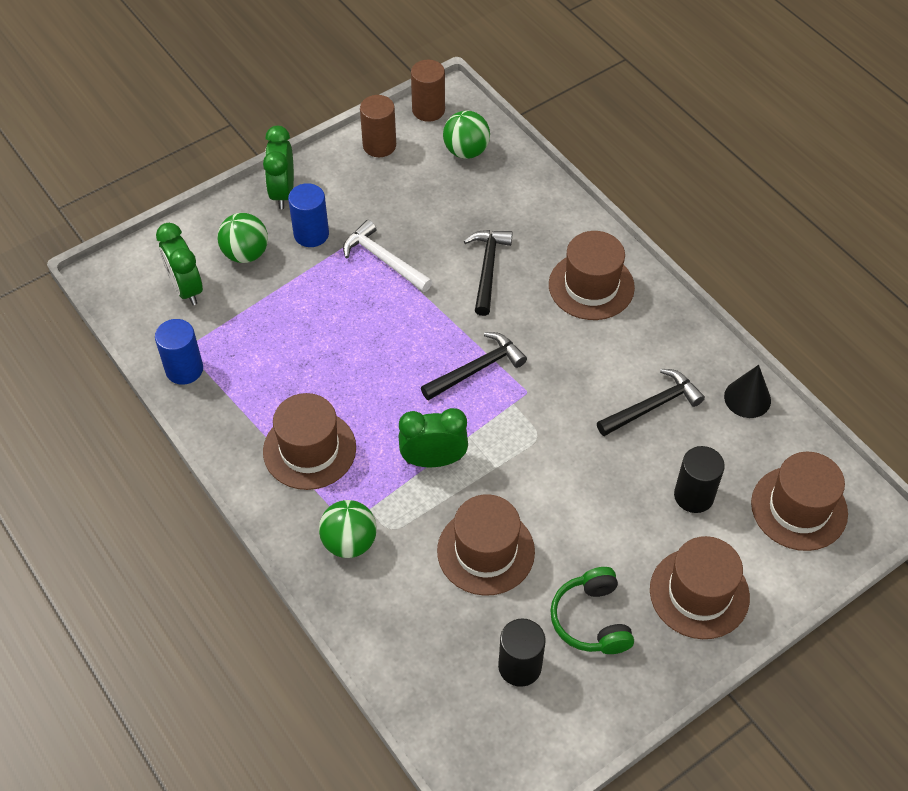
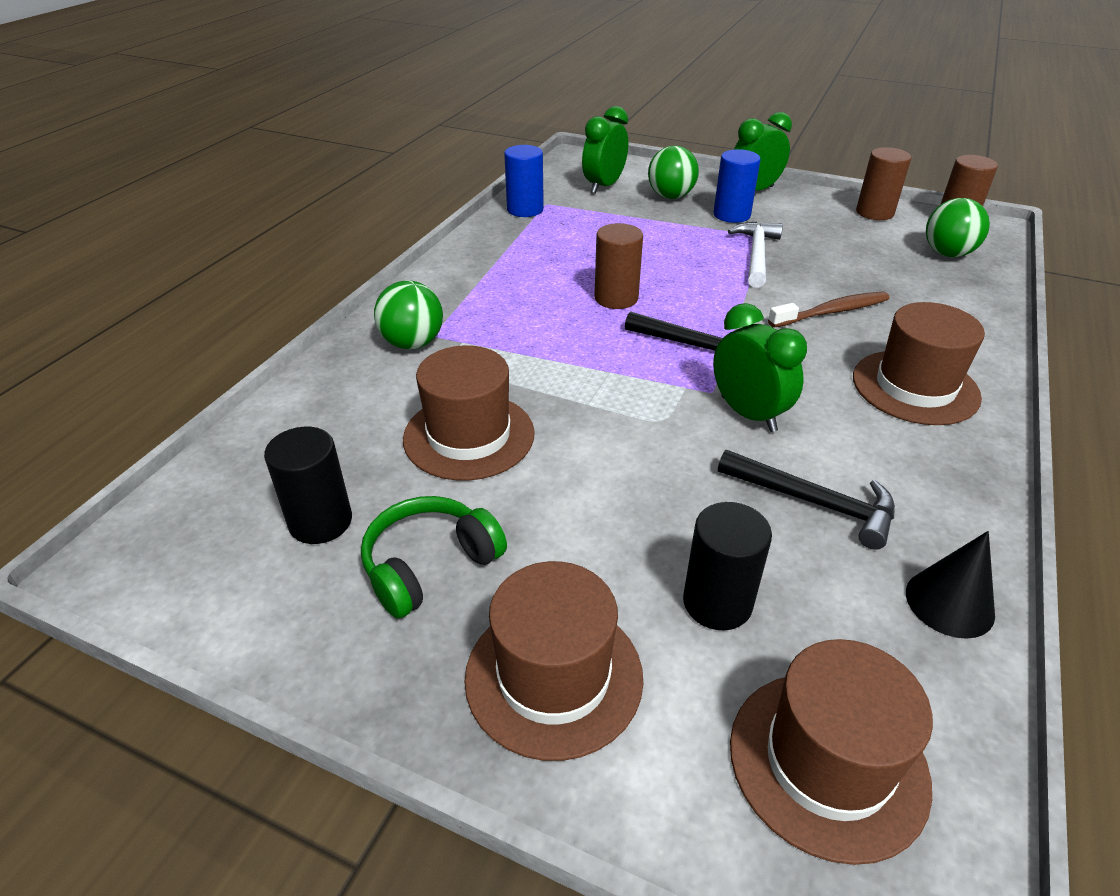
camera: 60 degrees right, 15 degrees down
brown hat [263,393,356,490] -> none
green clock [399,408,468,467] -> green clock moved to [713,303,807,432]
black hammer [464,230,513,316] -> brown toothbrush [768,292,890,328]
none -> brown cylinder [594,223,643,309]

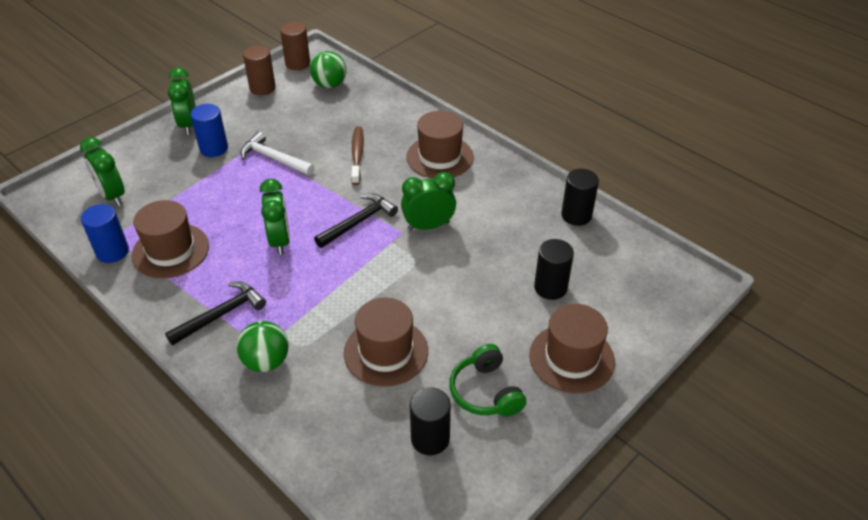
camera: 70 degrees left, 5 degrees up
brown cylinder [594,223,643,309] -> green clock [260,179,290,255]
green ball [648,146,699,199] -> none
black hammer [718,450,895,550] -> black hammer moved to [165,282,266,345]
brown hat [730,639,933,865] -> brown hat moved to [132,200,209,278]
black cone [906,531,995,639] -> black cylinder [561,169,599,226]

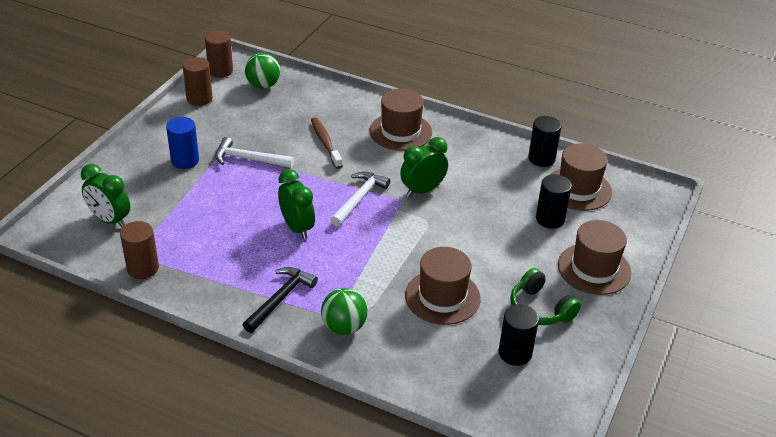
camera: 20 degrees left, 5 degrees down
blue cylinder [81,204,129,263] -> brown cylinder [120,221,159,279]
brown hat [132,200,209,278] -> brown hat moved to [550,144,612,211]
green clock [168,67,196,135] -> none
black hammer [314,193,398,248] -> white hammer [330,172,390,227]

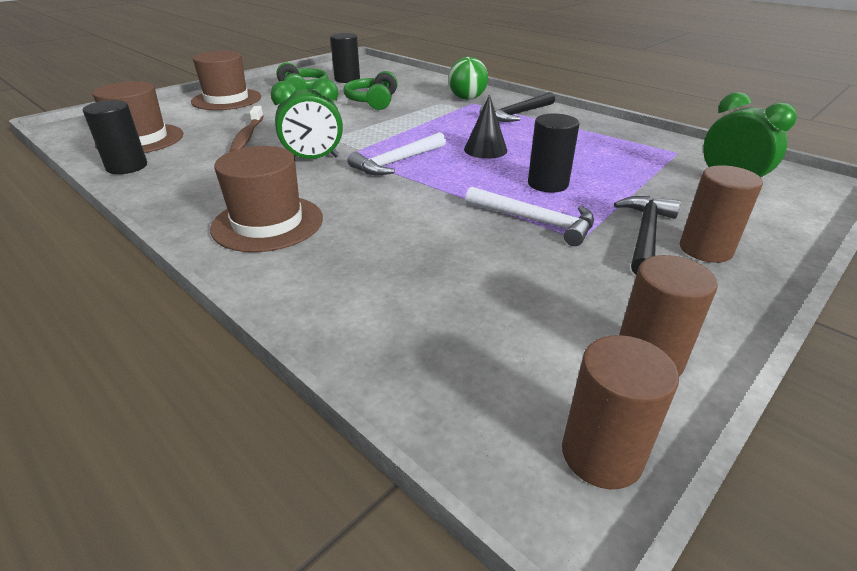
camera: 160 degrees left, 5 degrees down
brown cylinder [120,221,159,279] -> brown cylinder moved to [680,165,763,263]
blue cylinder [166,117,199,169] -> black hammer [614,196,681,275]
green ball [245,53,280,89] -> none
green clock [278,169,315,239] -> black cone [464,94,507,159]
brown toothbrush [311,117,342,169] -> brown toothbrush moved to [229,106,264,152]
brown hat [405,247,481,325] -> green headphones [344,71,398,110]
black cylinder [536,174,572,229] -> black cylinder moved to [528,113,579,193]

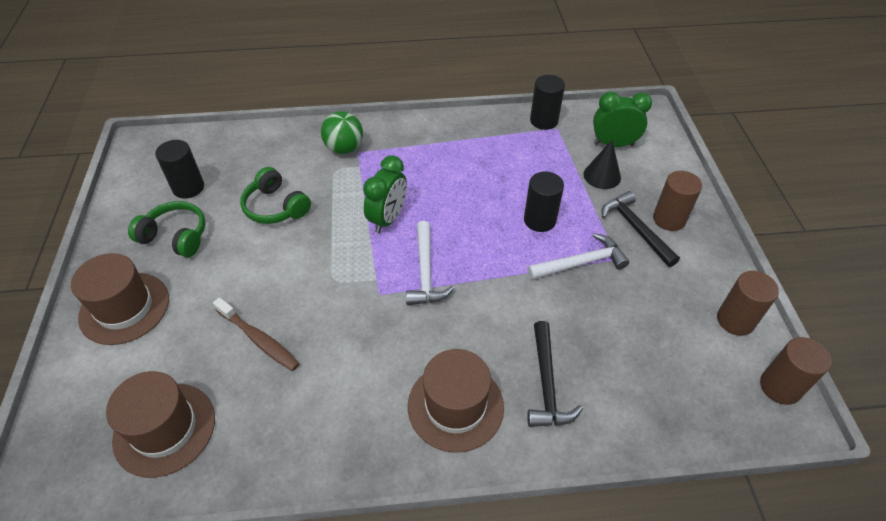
camera: 50 degrees left, 15 degrees up
black cylinder [83,100,147,174] -> black cylinder moved to [530,75,565,130]
green clock [270,78,343,159] -> green clock moved to [363,155,407,233]
black cone [464,94,507,159] -> black cone moved to [583,140,621,189]
black hammer [480,92,555,122] -> black hammer moved to [527,321,583,427]

